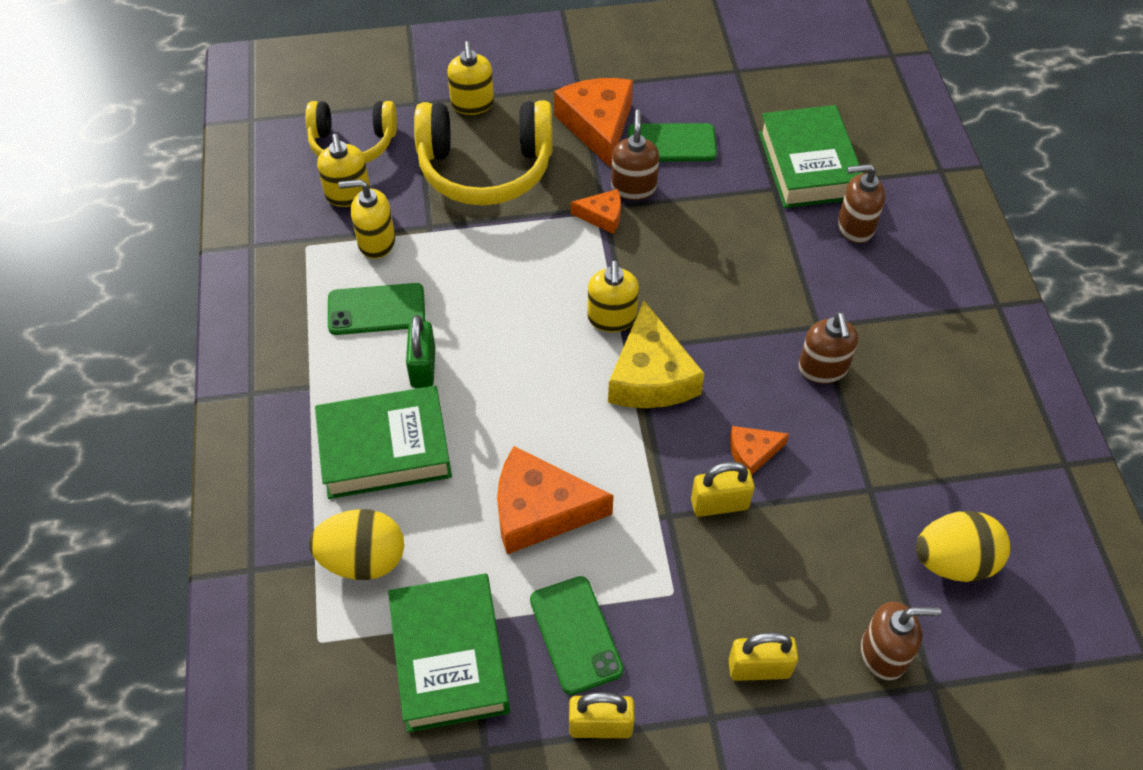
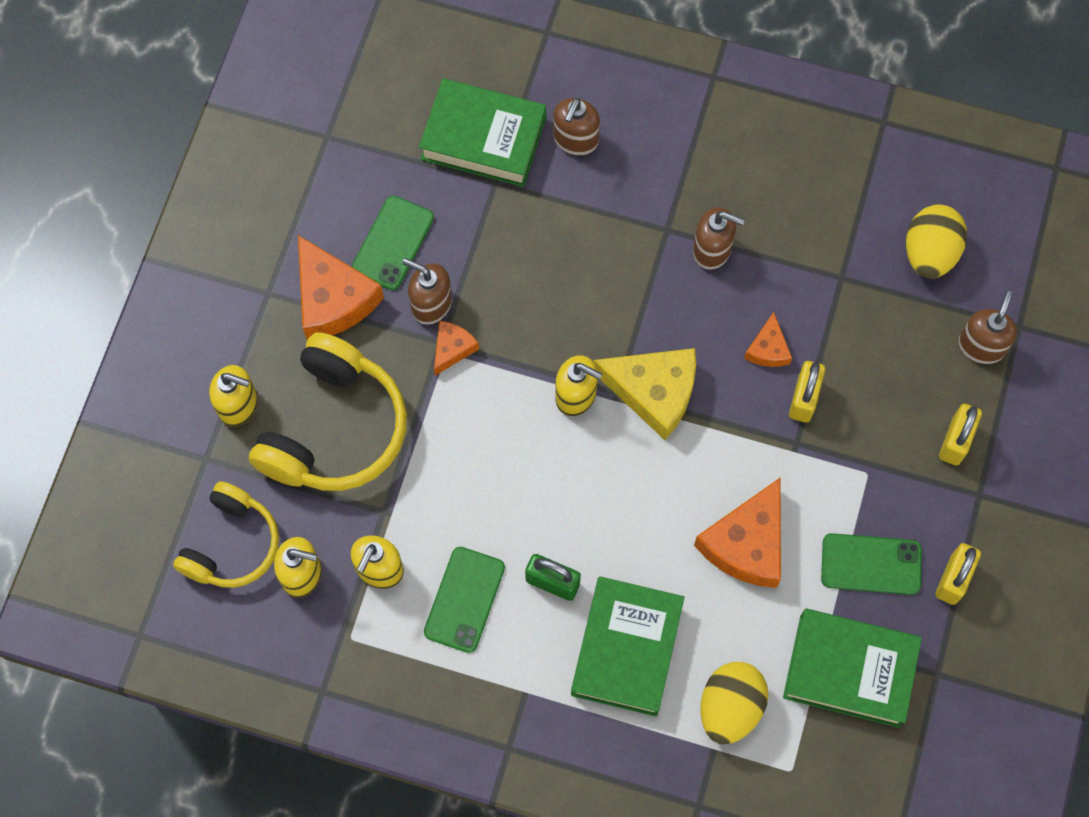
camera: 65 degrees left, 15 degrees up
orange cheese [554,78,633,168] -> orange cheese turned 135 degrees counterclockwise [298,235,384,340]

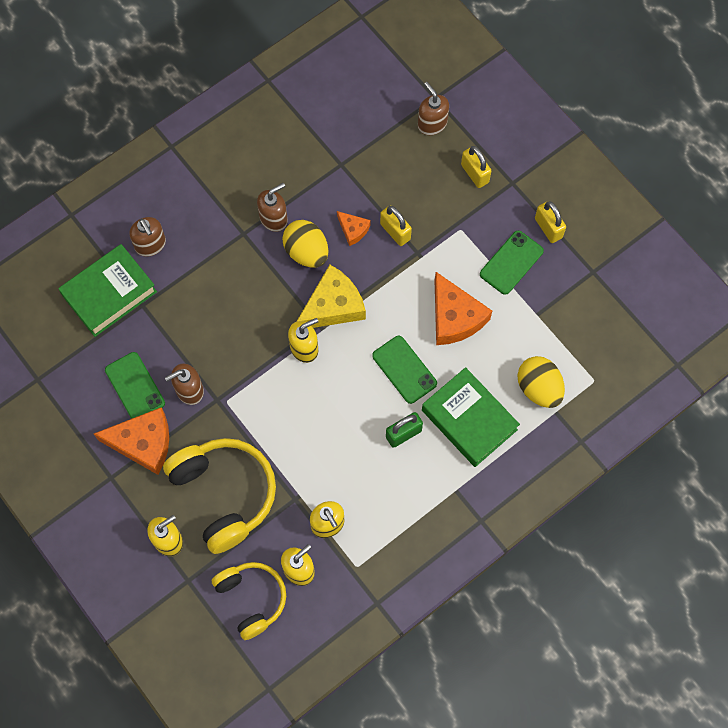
camera: 55 degrees left, 0 degrees up
green phone [424,547,505,653] -> green phone moved to [372,336,437,404]
orange cheese [434,321,479,376] -> none
green book [783,608,922,728] -> none
yellow egg [906,204,967,278] -> yellow egg moved to [282,220,329,268]

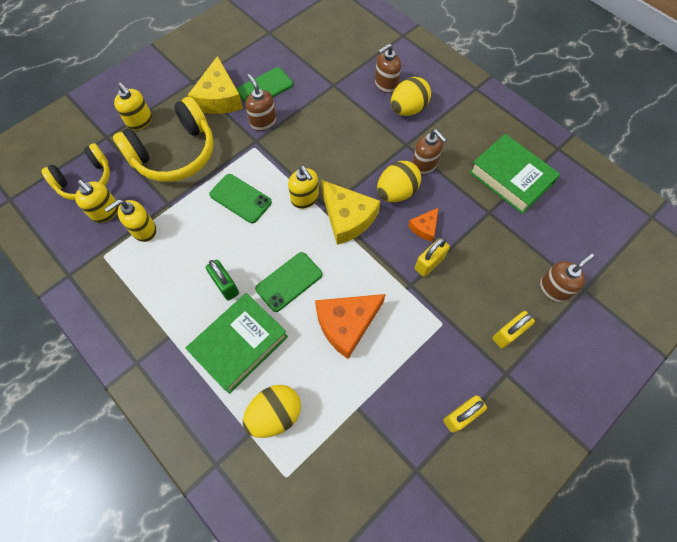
camera: 85 degrees right, 5 degrees down
green book [58,244,157,337] -> green book moved to [469,134,560,214]
orange cheese [94,407,169,475] -> yellow cheese [188,56,243,114]
green phone [480,231,544,295] -> green phone moved to [209,174,272,223]
none -> yellow egg [391,77,431,116]

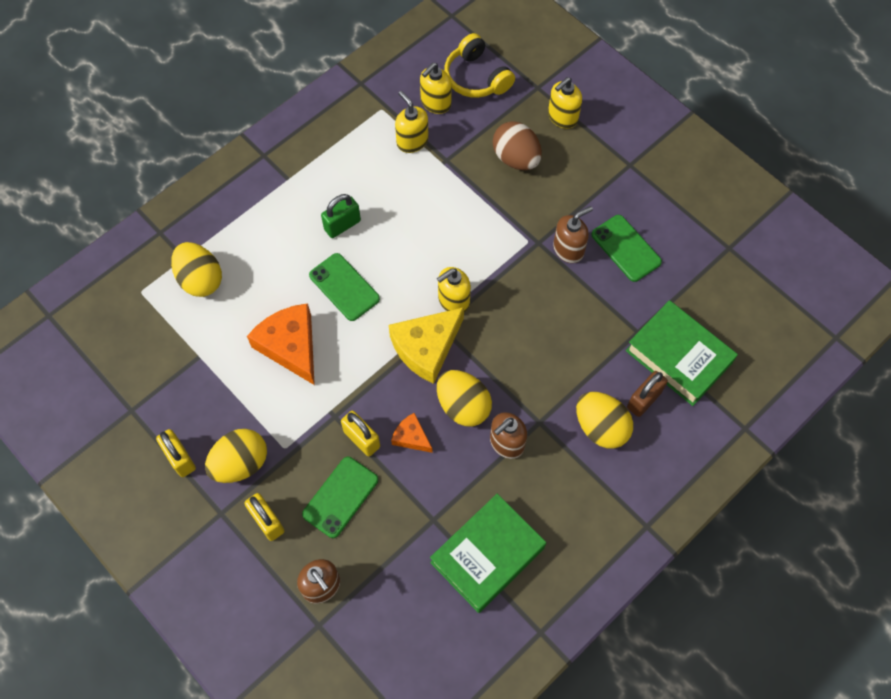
camera: 90 degrees right, 0 degrees up
yellow headphones [113,97,214,182] -> brown egg [493,121,542,170]
green book [186,293,288,394] -> green book moved to [626,300,738,406]
yellow cheese [188,56,243,114] -> none
green phone [209,174,272,223] -> green phone moved to [302,457,378,538]
brown soap dispenser [375,44,401,93] -> brown padlock [627,371,668,417]
none -> yellow egg [205,429,267,483]

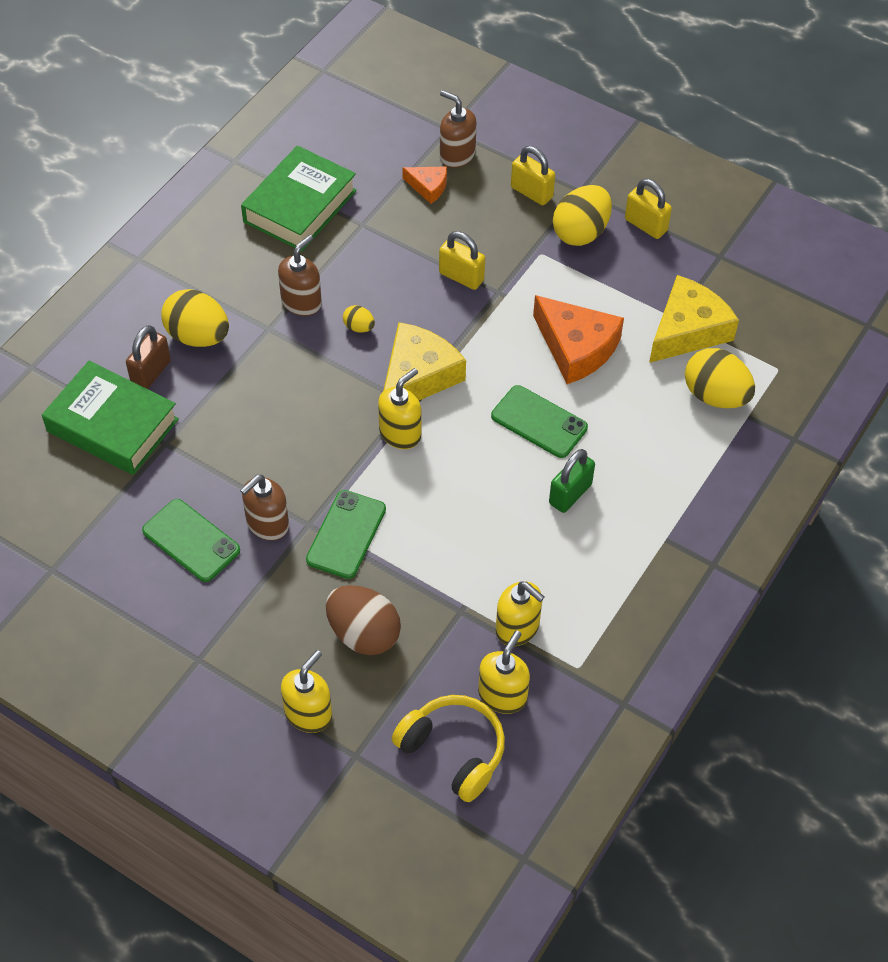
camera: 165 degrees right, 10 degrees down
green phone [302,457,378,538] -> green phone moved to [306,490,386,579]
orange cheese [391,413,433,453] -> orange cheese moved to [403,166,447,204]
yellow egg [437,370,492,426] -> yellow egg [343,305,375,332], size x0.48
none -> yellow cheese [649,275,739,363]

